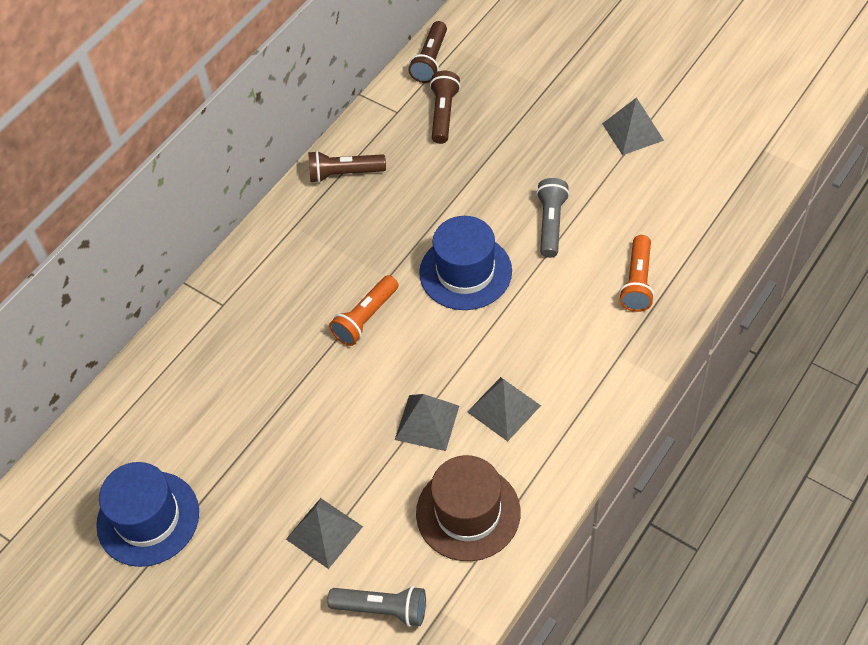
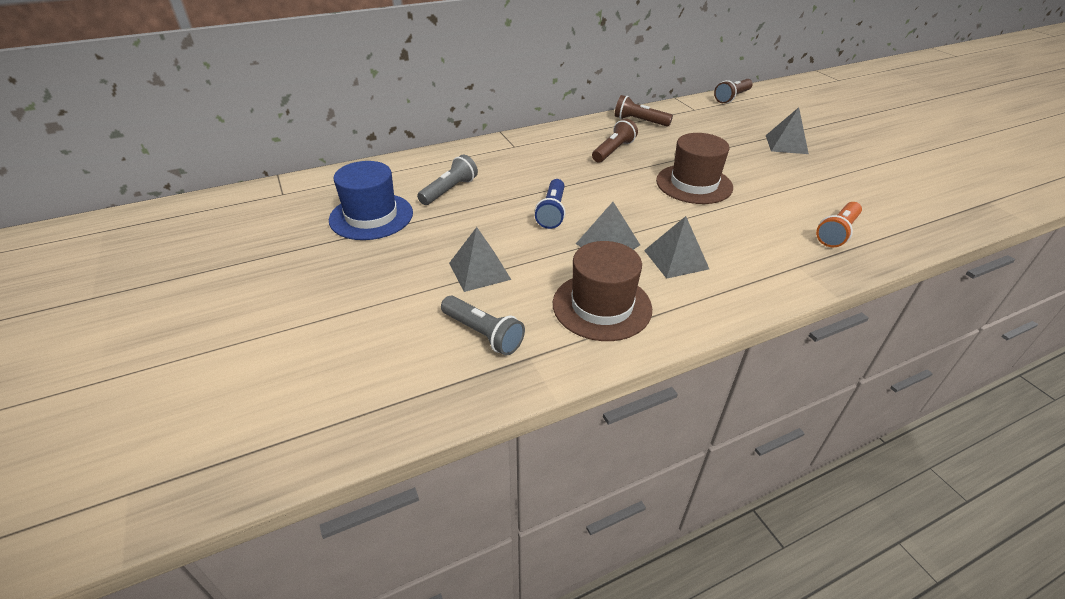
camera: 25 degrees right, 15 degrees down
orange flashlight [329,275,399,346] -> none
blue hat [419,216,512,310] -> brown hat [656,133,733,204]
brown flashlight [430,71,461,144] -> brown flashlight moved to [592,119,638,162]
grey flashlight [536,178,570,258] -> grey flashlight moved to [417,155,478,205]
grey pyramid [602,97,664,155] -> grey pyramid moved to [766,107,809,154]
none -> blue flashlight [535,179,565,229]

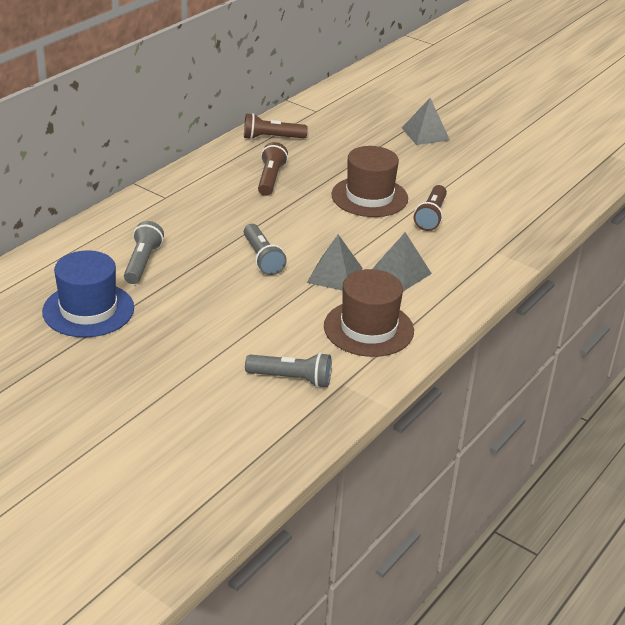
camera: 30 degrees left, 5 degrees down
grey pyramid [449,227,511,292] -> none
blue flashlight [535,179,565,229] -> grey flashlight [244,224,287,275]
brown flashlight [714,79,753,103] -> brown flashlight moved to [414,185,447,231]
orange flashlight [816,202,862,248] -> none

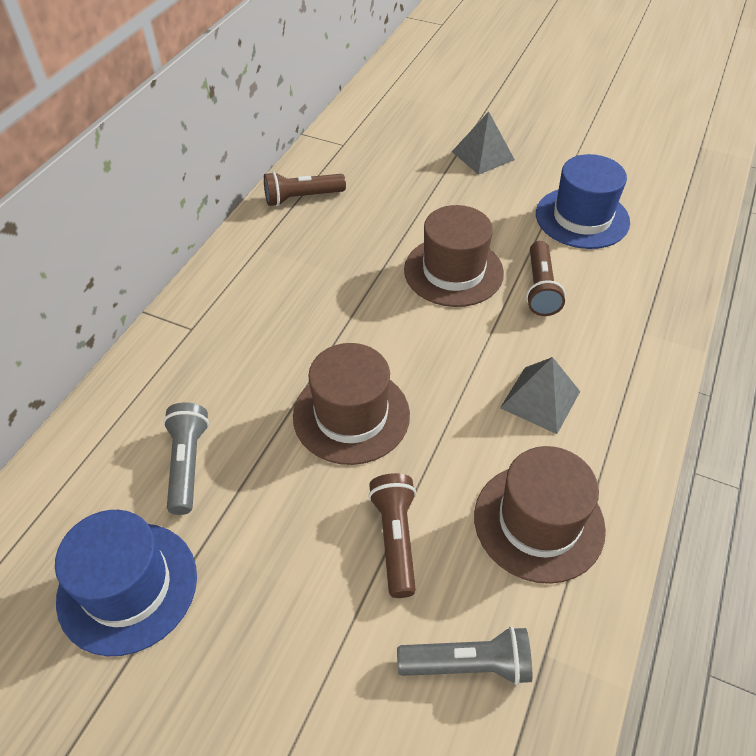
camera: 10 degrees left, 15 degrees up
grey flashlight [244,224,287,275] -> brown hat [293,343,410,465]
brown flashlight [258,142,288,196] -> brown flashlight moved to [369,473,416,598]
grey pyramid [307,235,363,291] -> none
none -> blue hat [536,154,630,249]

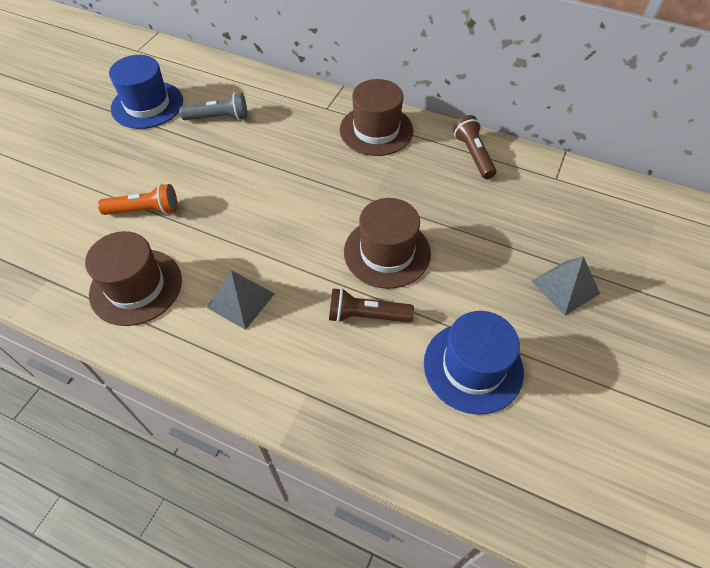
camera: 90 degrees right, 5 degrees up
brown hat [293,343,410,465] -> brown hat moved to [340,79,413,156]
brown flashlight [369,473,416,598] -> orange flashlight [98,184,177,215]
grey flashlight [397,626,532,685] -> none

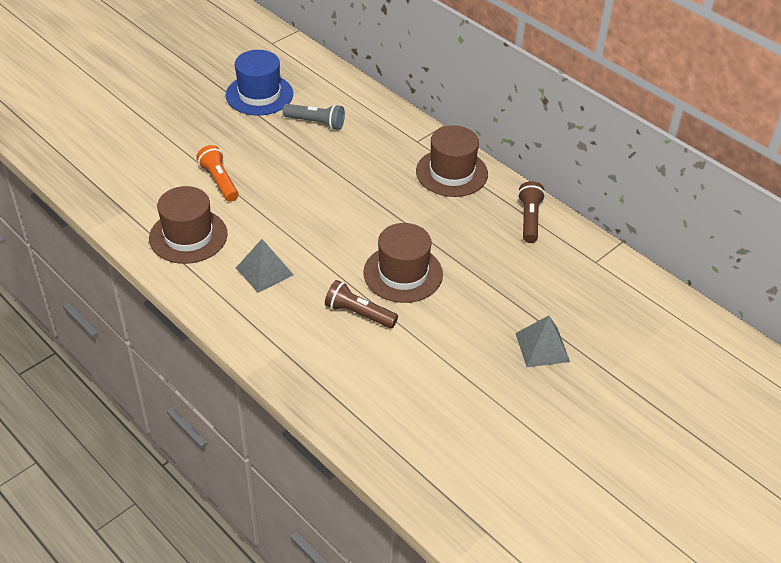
camera: 20 degrees right, 10 degrees down
orange flashlight [98,184,177,215] -> orange flashlight turned 135 degrees counterclockwise [197,145,238,202]
blue hat [424,311,524,415] -> none

